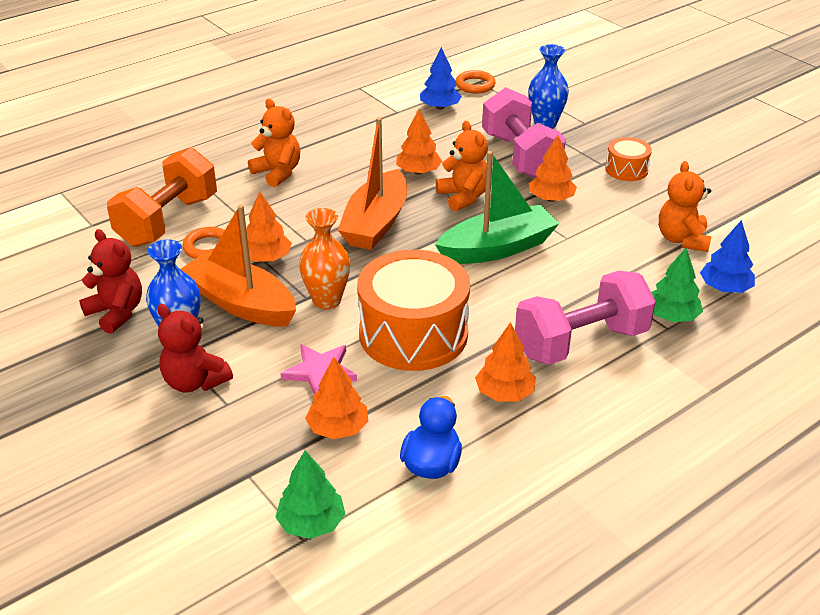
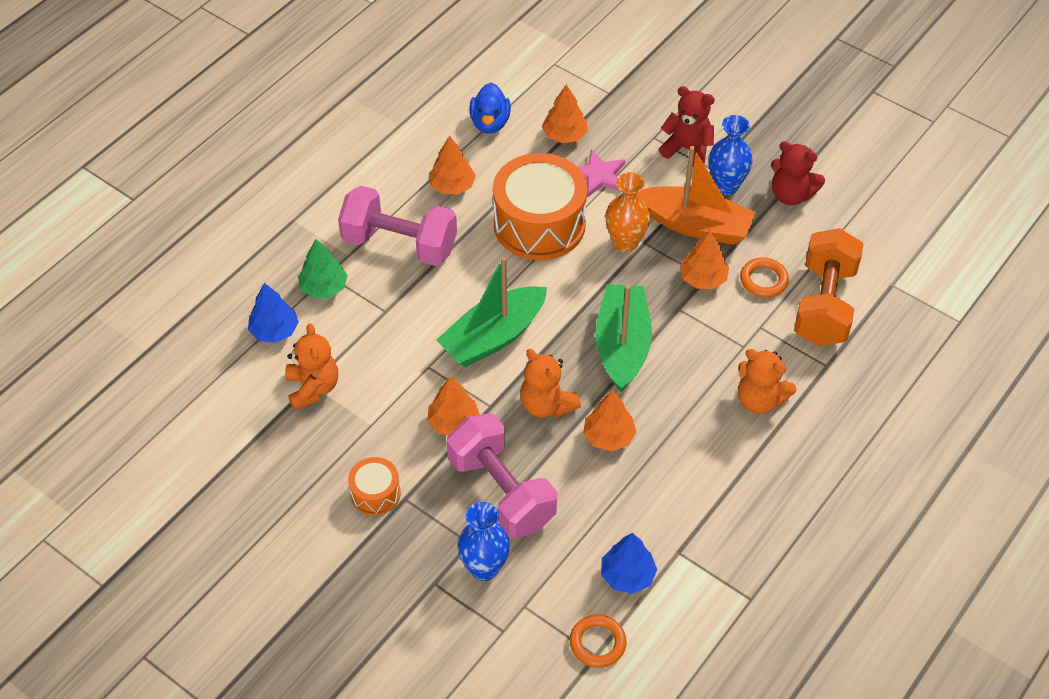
camera: 165 degrees right, 15 degrees up
green tree [275,450,345,539] -> none
orange boat [338,117,407,250] -> green boat [595,284,652,392]
pink dumbbell [515,271,656,365] -> pink dumbbell turned 60 degrees clockwise [338,186,457,266]

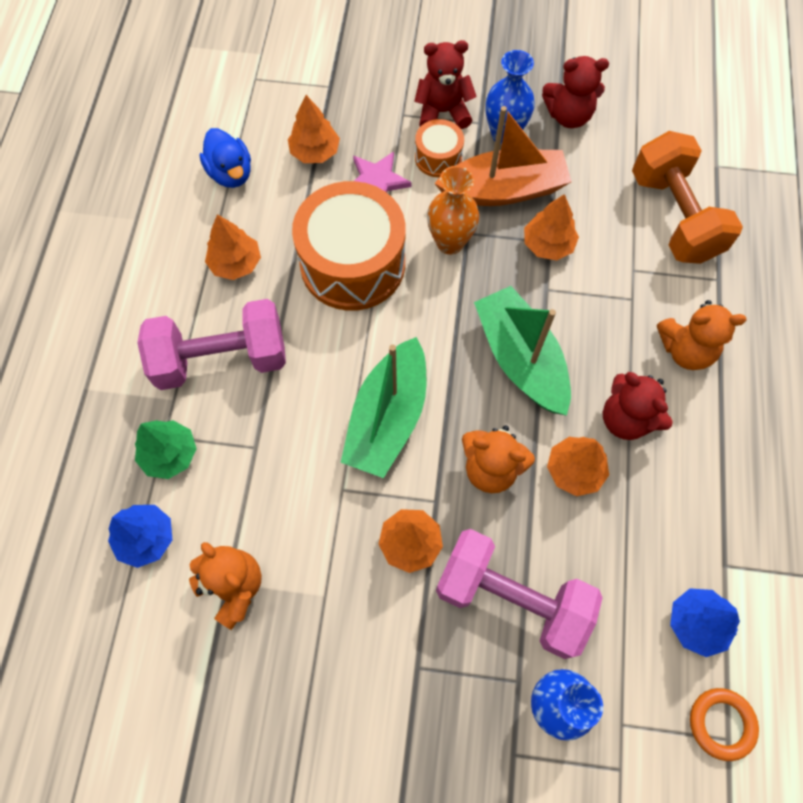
camera: 30 degrees left, 15 degrees up
orange drum [348,457,401,516] -> orange drum moved to [415,119,464,177]
orange ring [740,257,789,298] -> none
none -> red teddy bear [602,372,673,440]

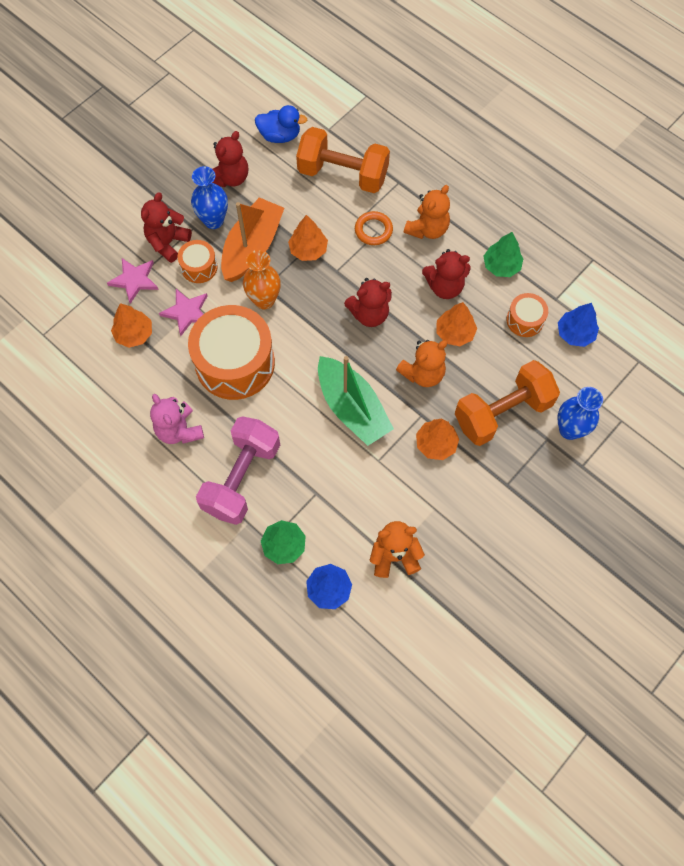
camera: 55 degrees left, 0 degrees up
blue duck [200,128,251,188] -> blue duck moved to [255,105,307,143]
orange tree [205,214,261,280] -> pink teddy bear [150,394,204,444]
pink dumbbell [436,529,603,659] -> orange dumbbell [455,360,560,446]
green boat [474,286,571,416] -> red teddy bear [344,278,392,327]
orange ring [690,688,759,761] -> orange ring moved to [355,211,393,245]
none -> pink star [107,258,159,304]
none -> green tree [483,232,524,277]
none -> orange drum [506,293,548,337]

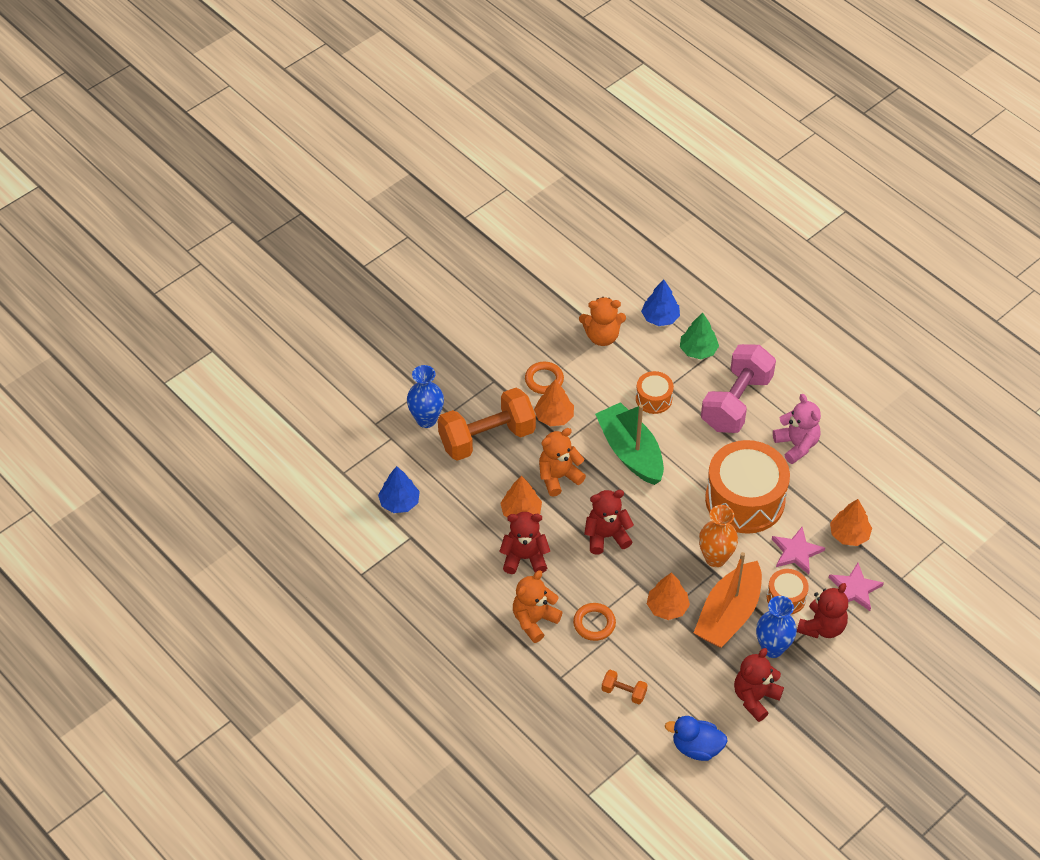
camera: 175 degrees left, 15 degrees down
orange dumbbell [296,127,390,193] -> orange dumbbell [602,670,648,705], size x0.43
green tree [483,232,524,277] -> none
orange drum [506,293,548,337] -> orange drum moved to [636,371,674,414]
none -> orange ring [525,362,564,394]

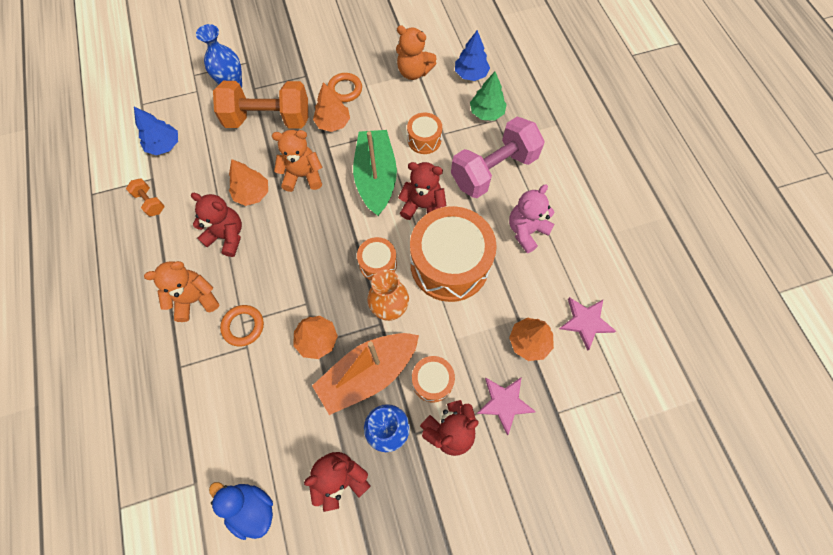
camera: 25 degrees right, 15 degrees up
red teddy bear [584,490,634,555] -> red teddy bear moved to [398,162,446,220]
orange dumbbell [602,670,648,705] -> orange dumbbell moved to [126,178,165,217]
pink star [772,527,825,574] -> pink star moved to [559,297,616,351]
pink teddy bear [773,394,821,464] -> pink teddy bear turned 135 degrees counterclockwise [509,184,554,253]
none -> orange drum [357,237,397,281]

